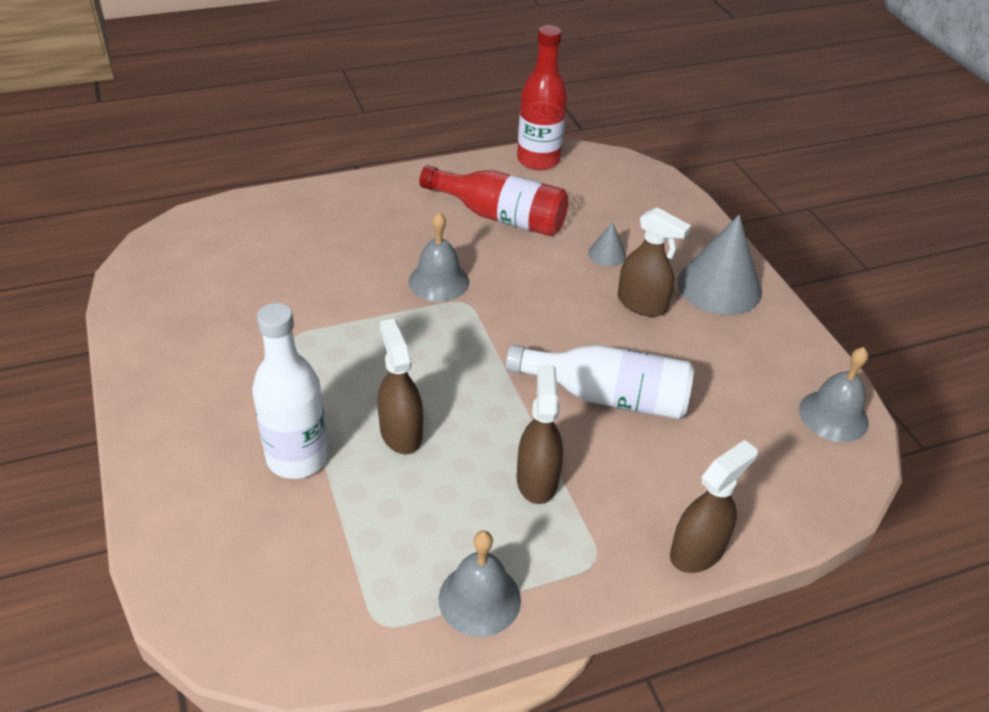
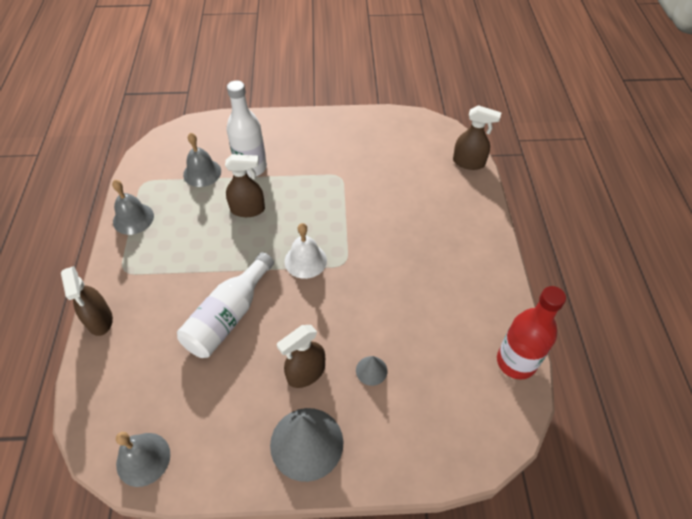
camera: 110 degrees right, 10 degrees up
grey bell [408,212,469,302] -> grey bell moved to [183,133,221,187]
red bottle [419,165,568,236] -> none
brown spray bottle [517,364,563,504] -> brown spray bottle moved to [453,105,502,170]
none -> white bell [284,223,327,279]

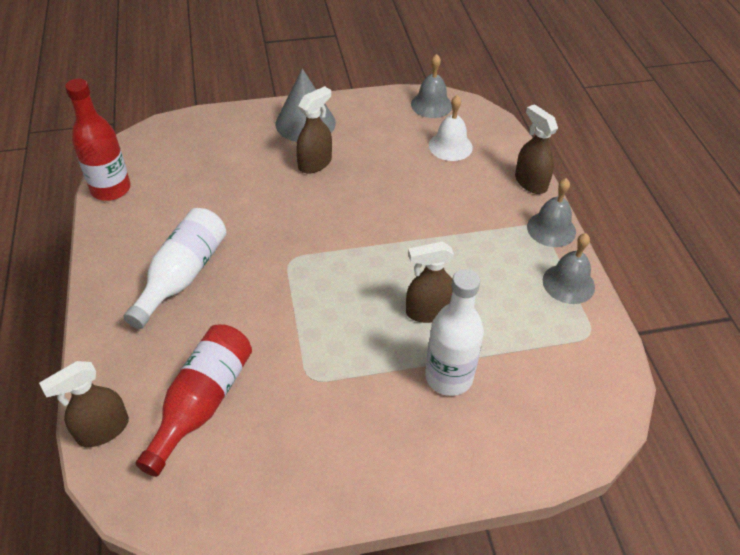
camera: 170 degrees right, 5 degrees down
white bottle [177,252,274,358] -> white bottle moved to [124,208,226,329]
grey bell [183,133,221,187] -> grey bell moved to [527,178,576,247]
white bell [284,223,327,279] -> white bell moved to [429,95,473,161]
grey cone [356,356,387,386] -> none
brown spray bottle [453,105,502,170] -> brown spray bottle turned 45 degrees counterclockwise [39,361,129,447]
none -> red bottle [136,324,252,477]

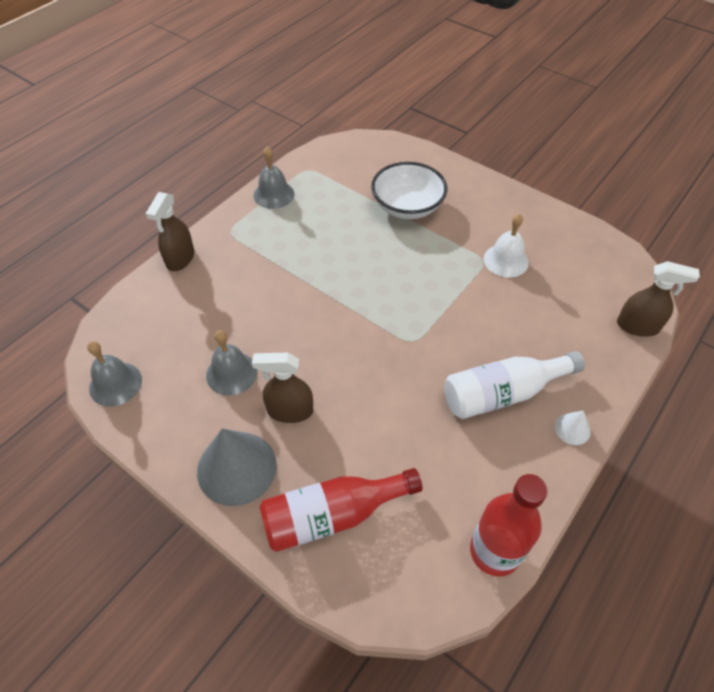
camera: 130 degrees left, 5 degrees up
red bottle [136,324,252,477] -> red bottle moved to [259,468,422,552]
brown spray bottle [406,241,454,323] -> none
white bottle [425,269,484,396] -> white bowl [371,162,447,219]
white bell [429,95,473,161] -> white bell moved to [484,213,529,277]
grey bell [527,178,576,247] -> grey bell moved to [206,330,257,396]
none -> white cone [554,410,591,445]

